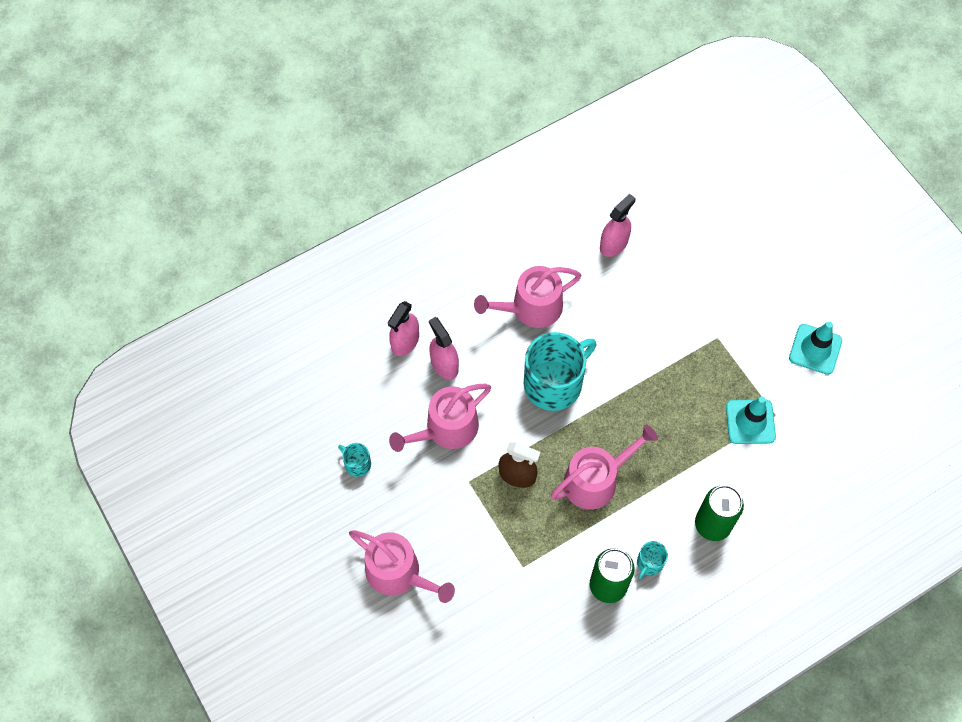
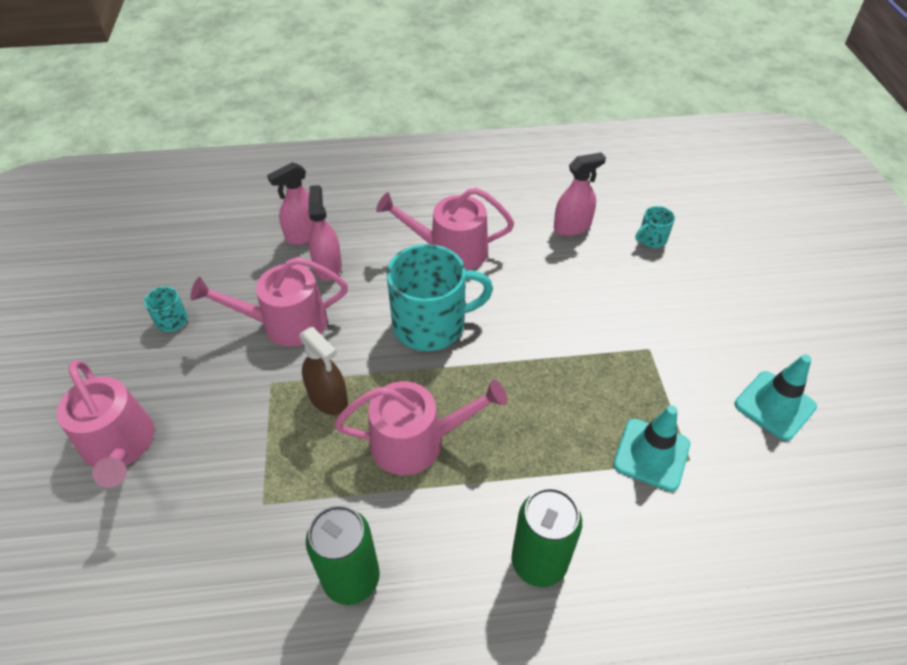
camera: 25 degrees right, 15 degrees down
turquoise mug [637,541,668,579] -> turquoise mug moved to [635,206,675,248]

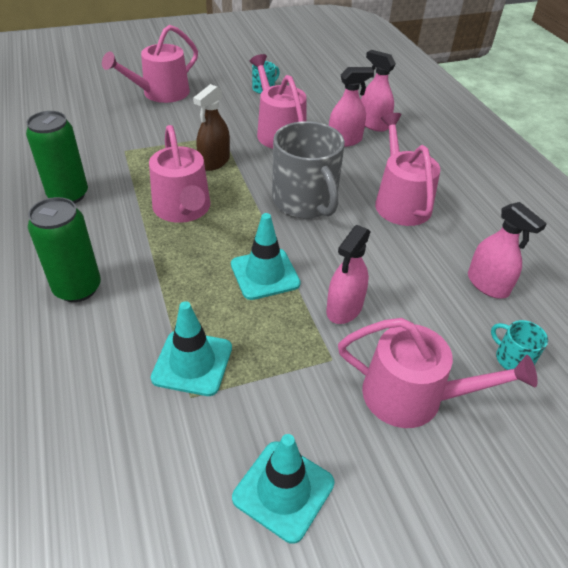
camera: 75 degrees right, 5 degrees down
turquoise mug [387,244,493,351] -> grey mug [272,121,345,219]
none -> turquoise traffic cone [231,213,301,300]
none -> pink spray bottle [326,225,371,324]
none -> pink watering can [338,318,538,428]

